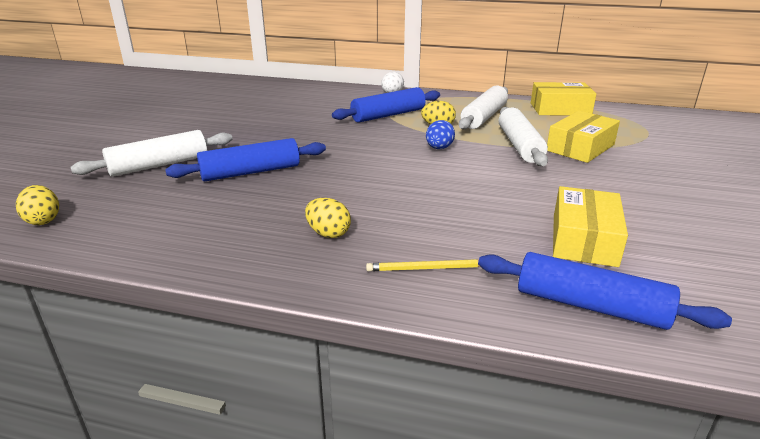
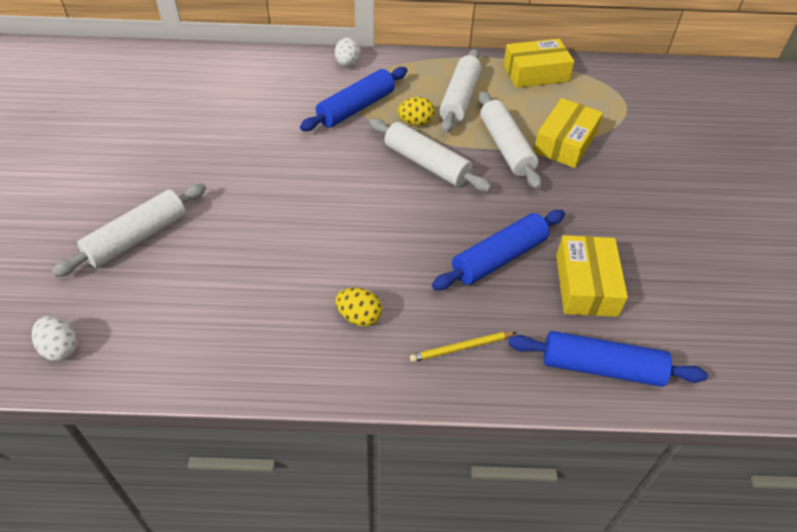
camera: 15 degrees left, 20 degrees up
yellow egg [16,185,59,225] -> white egg [32,316,77,361]
blue rolling pin [165,138,326,181] -> blue rolling pin moved to [432,210,565,290]
blue egg [426,120,455,149] -> white rolling pin [369,118,492,192]

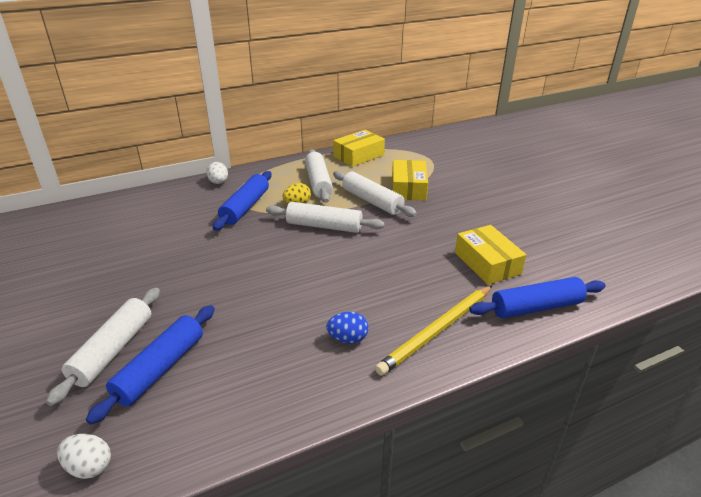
camera: 25 degrees left, 15 degrees down
yellow egg [335,288,382,327] -> blue egg [326,312,369,344]
yellow pencil [410,332,517,362] -> yellow pencil [375,285,492,376], size x1.91
blue rolling pin [432,210,565,290] -> blue rolling pin moved to [86,305,215,425]

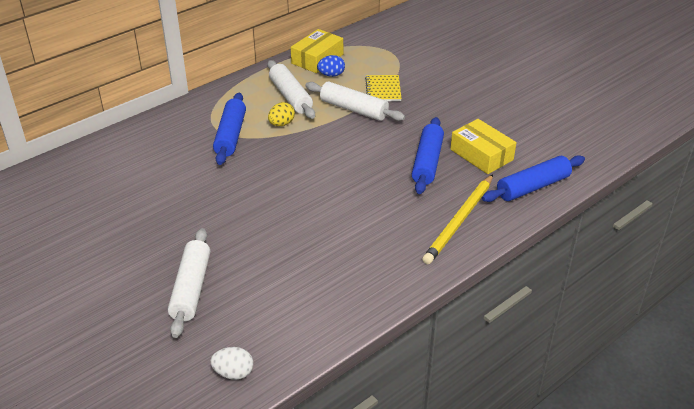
camera: 15 degrees left, 5 degrees up
blue rolling pin [86,305,215,425] -> blue rolling pin moved to [412,117,444,194]
white egg [206,162,228,184] -> none
white rolling pin [266,202,385,233] -> none
blue egg [326,312,369,344] -> blue egg moved to [317,55,345,77]
yellow box [392,160,428,200] -> yellow notebook [365,75,402,101]

